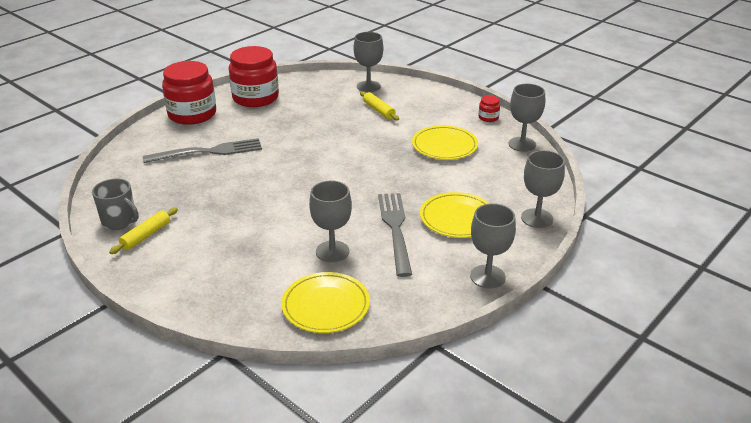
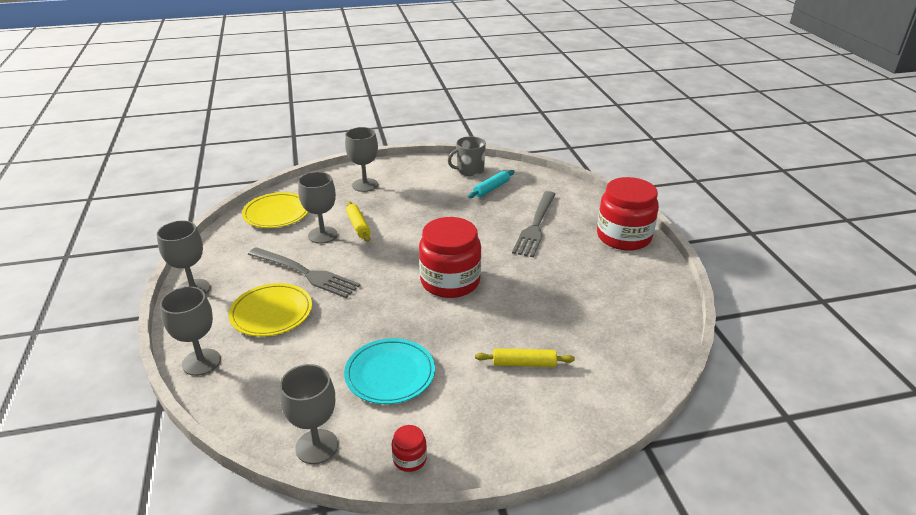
camera: 125 degrees right, 0 degrees up
yellow rolling pin [109,207,178,254] -> yellow rolling pin moved to [346,201,371,242]
red jar [229,46,279,107] -> red jar moved to [419,217,481,298]
grey goblet [354,32,383,92] -> grey goblet moved to [345,127,378,192]
yellow plate [412,125,478,160] -> turquoise plate [344,338,435,404]
none -> turquoise rolling pin [468,170,515,198]

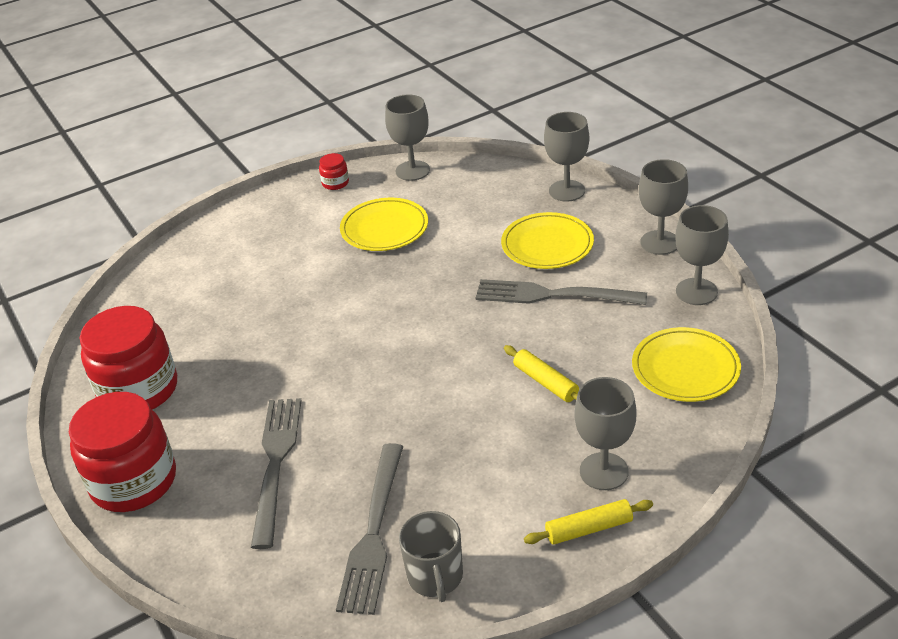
camera: 165 degrees right, 5 degrees up
grey goblet [298,172,338,244] -> grey goblet moved to [675,205,729,305]
turquoise plate [344,338,435,404] -> yellow plate [340,198,428,251]
red jar [419,217,481,298] -> red jar moved to [80,306,177,410]
grey mug [448,136,486,176] -> grey mug turned 120 degrees clockwise [399,511,463,602]
turquoise rolling pin [468,170,515,198] -> grey fork [336,443,403,615]
yellow rolling pin [475,348,575,367] -> yellow rolling pin moved to [524,499,653,545]

